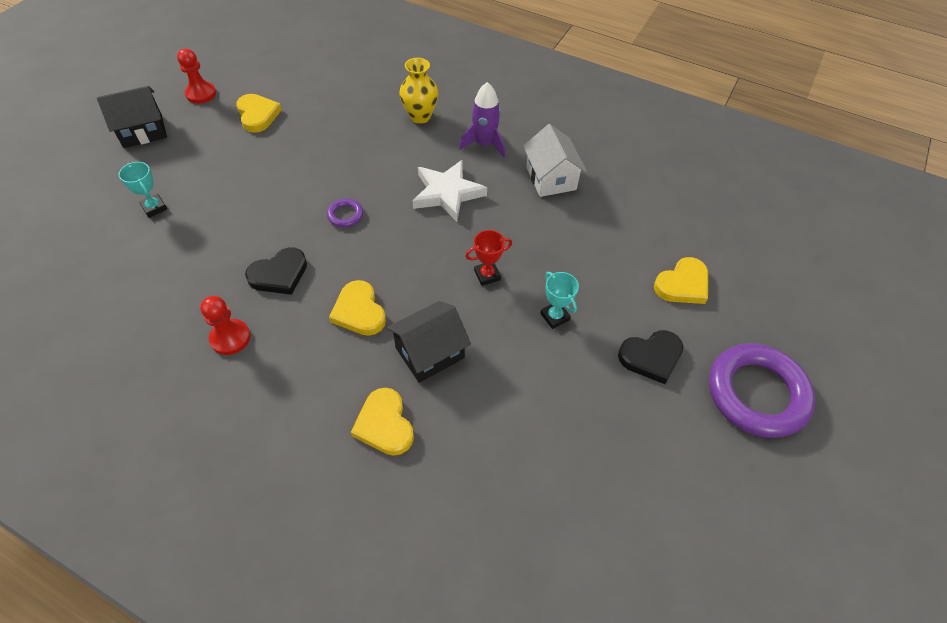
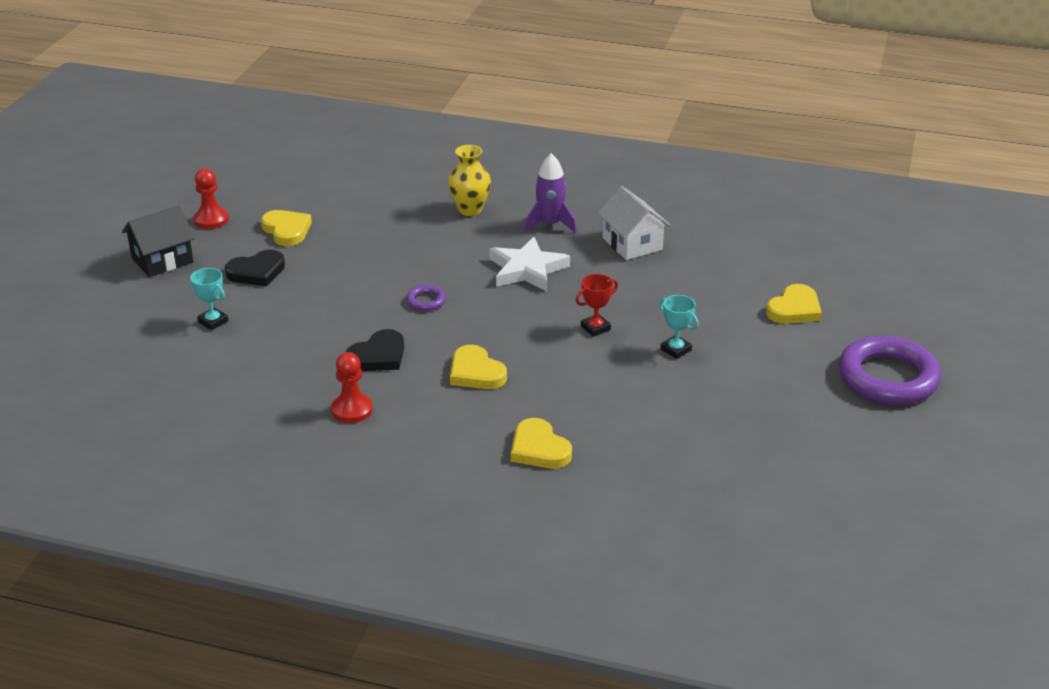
camera: 10 degrees left, 20 degrees down
black house [387,301,471,383] -> none
black heart [618,330,684,384] -> black heart moved to [225,250,285,286]

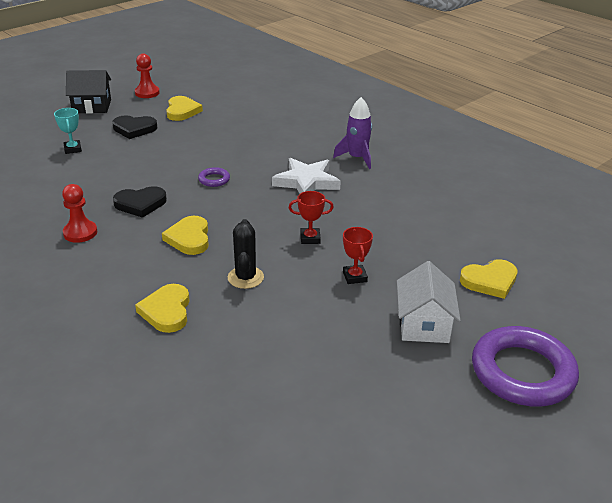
camera: 30 degrees right, 0 degrees up
yellow vase [448,145,491,216] -> none
white house [598,186,670,260] -> white house moved to [397,261,461,343]
turquoise trophy [659,295,699,359] -> red trophy [343,227,373,284]
none -> black cactus [228,219,264,289]

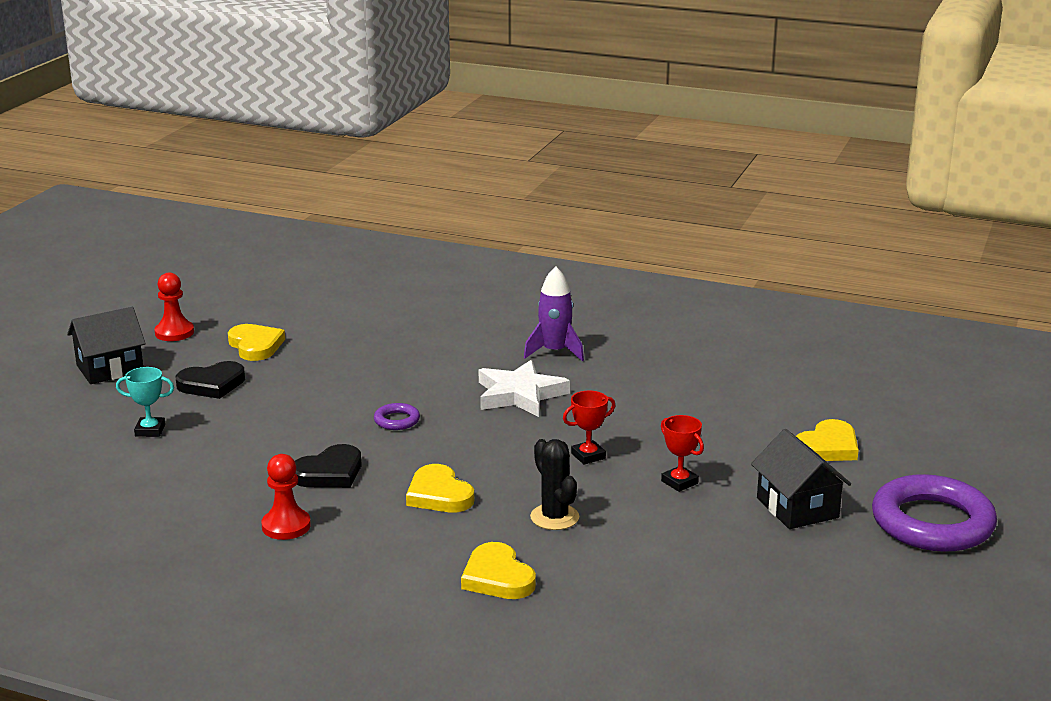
camera: 25 degrees left, 10 degrees down
turquoise trophy [54,108,82,154] -> turquoise trophy turned 45 degrees counterclockwise [116,367,174,437]
white house [397,261,461,343] -> black house [751,429,851,529]

